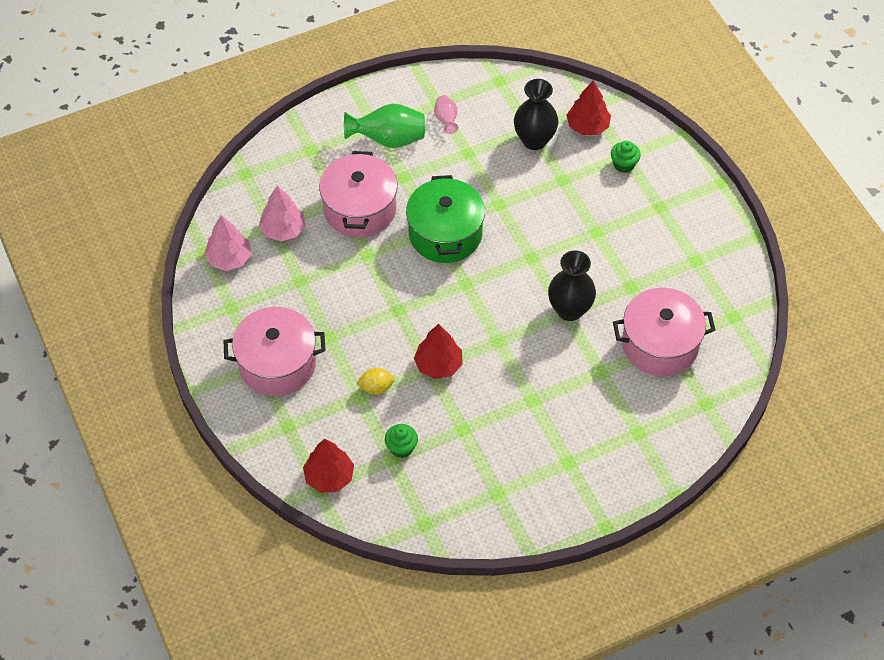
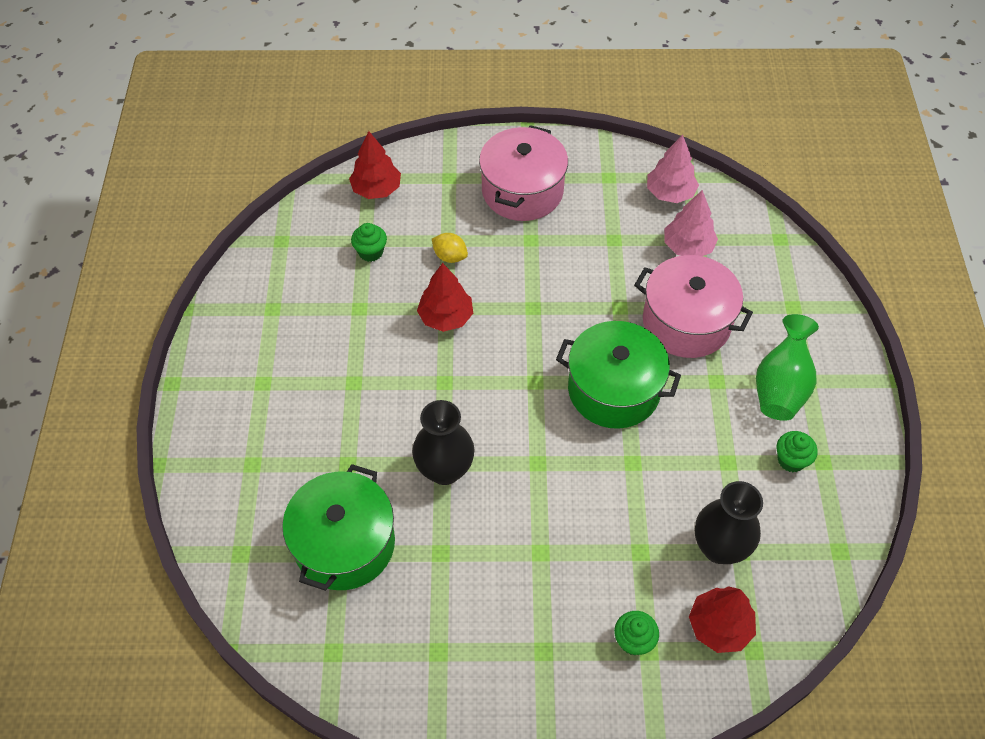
camera: 115 degrees right, 0 degrees up
yellow lemon [356,368,395,394] -> yellow lemon turned 75 degrees counterclockwise [432,233,468,263]
pink vase [434,95,458,134] -> green cupcake [776,431,818,472]
pink pot [613,288,715,376] -> green pot [282,464,395,591]

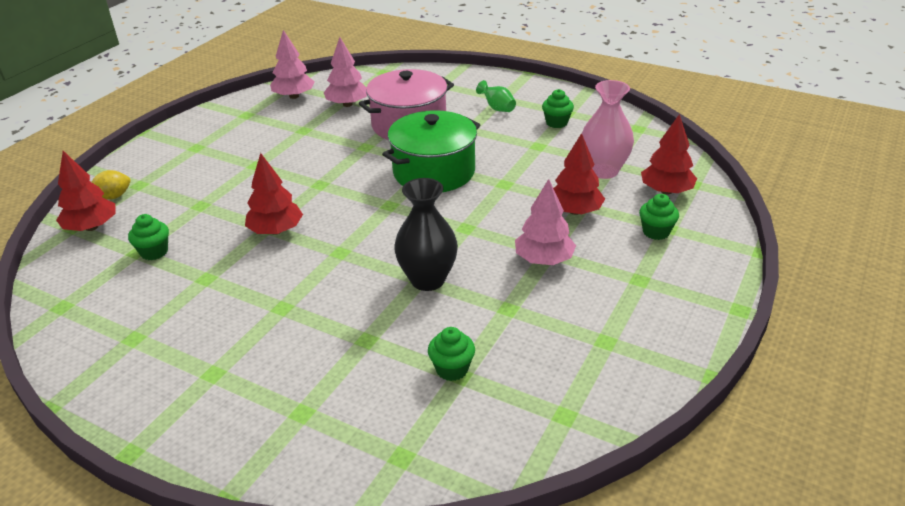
camera: 60 degrees left, 20 degrees down
green pot [282,464,395,591] -> green cupcake [428,327,475,381]
yellow lemon [432,233,468,263] -> yellow lemon moved to [92,170,131,200]
pink pot [479,125,568,221] -> none
black vase [695,481,763,564] -> pink vase [582,80,634,179]
green vase [756,314,819,421] -> green vase [476,80,516,112], size x0.54
none -> pink tree [515,179,576,265]
none -> red tree [553,133,605,215]

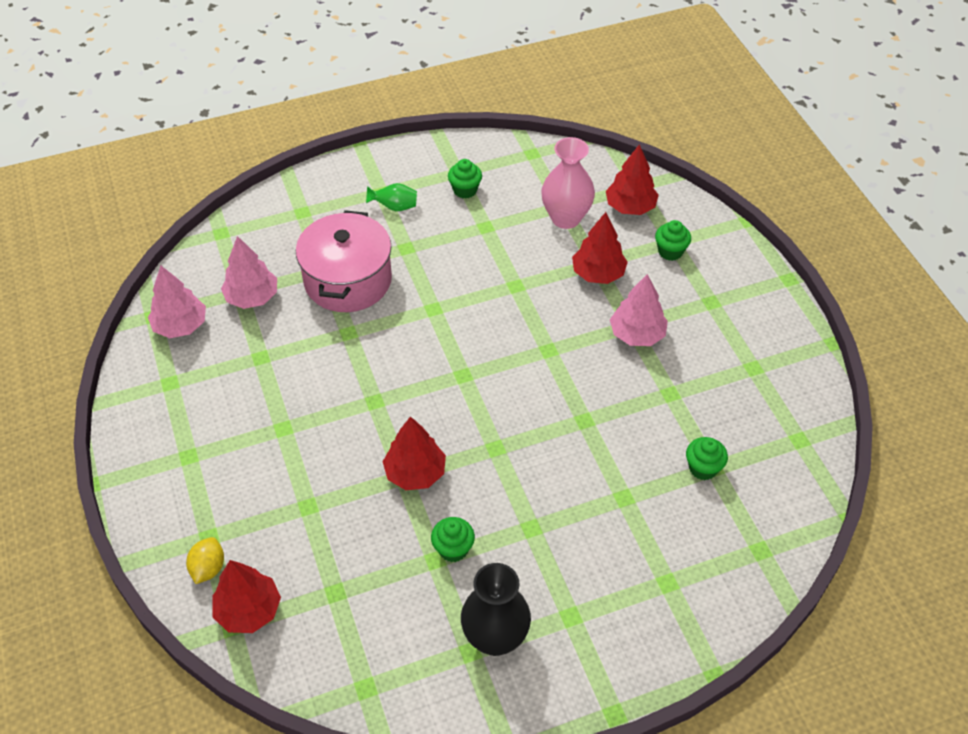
camera: 50 degrees left, 15 degrees up
green cupcake [128,214,169,260] -> green cupcake moved to [431,517,475,562]
green pot [382,110,480,192] -> none
black vase [394,178,458,291] -> black vase moved to [461,563,531,656]

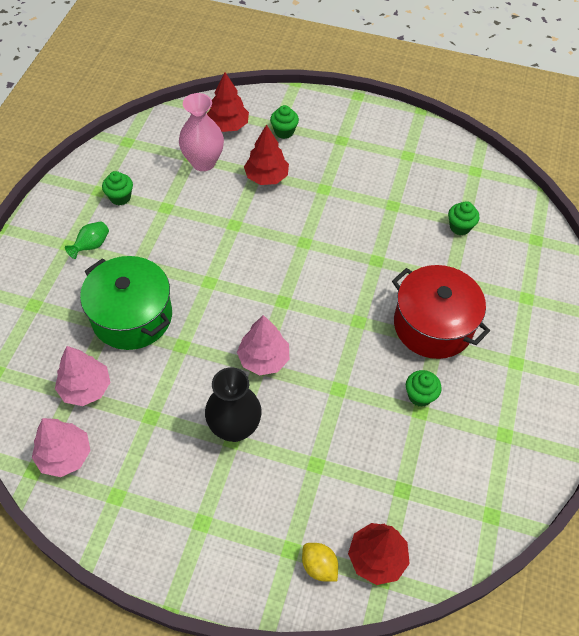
camera: 55 degrees left, 5 degrees up
pink pot [296,210,392,312] -> green pot [80,256,172,350]
red tree [383,416,446,490] -> none
black vase [461,563,531,656] -> black vase moved to [205,367,262,442]
pink tree [610,274,668,346] -> pink tree moved to [237,315,289,375]
none -> red pot [392,265,490,359]

